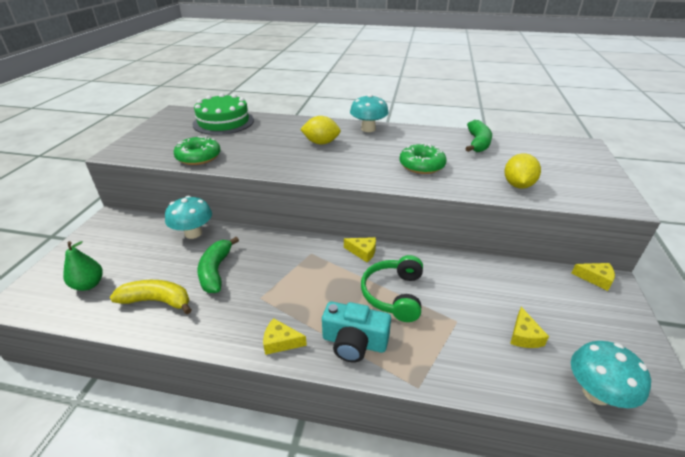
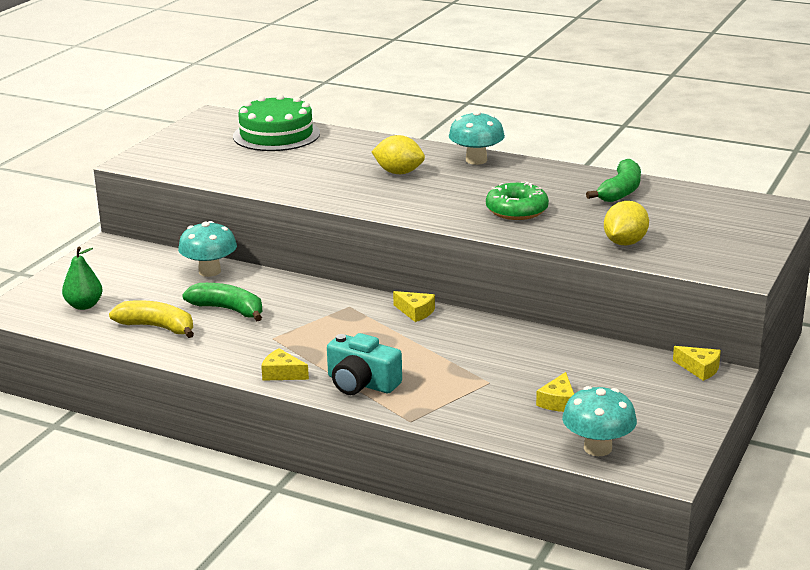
camera: 15 degrees right, 10 degrees down
green donut [174,136,221,165] -> none
green banana [198,237,239,293] -> green banana turned 105 degrees clockwise [182,283,262,321]
green headphones [361,255,423,322] -> none

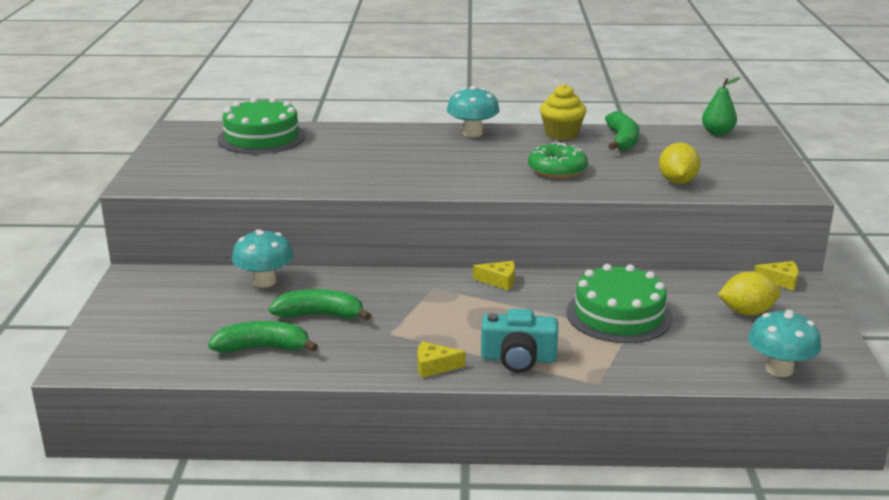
camera: 25 degrees left, 0 degrees up
green pear [62,247,102,310] -> green pear moved to [702,77,741,136]
yellow banana [109,300,194,338] -> green banana [208,321,318,353]
yellow lemon [371,135,425,174] -> yellow lemon moved to [718,271,780,316]
yellow cheese [536,372,574,412] -> none
none -> yellow cupcake [540,84,587,140]
none -> green cake [566,264,673,343]

